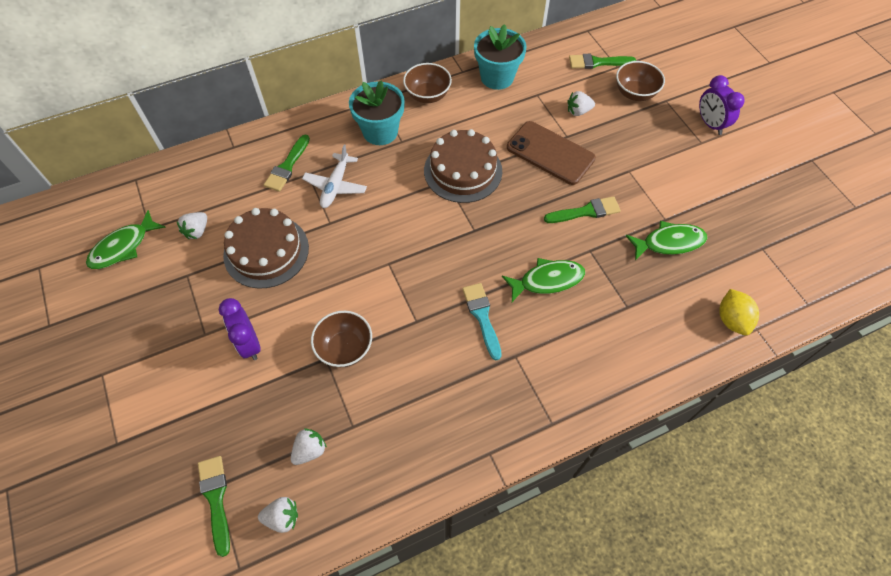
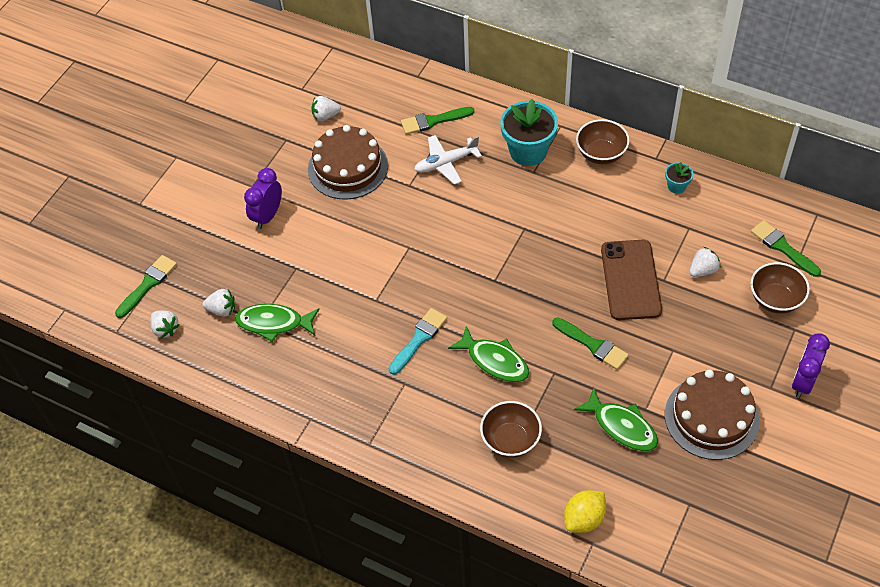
camera: 55 degrees right, 5 degrees down
green fish [86,210,166,269] -> green fish moved to [235,304,319,342]
brown bowl [311,311,372,367] -> brown bowl moved to [480,401,542,458]
brown cake [424,129,502,203] -> brown cake moved to [665,370,760,460]
turquoise flower pot [474,24,527,90] -> turquoise flower pot [665,162,693,194], size x0.48
white strawberry [567,91,595,116] -> white strawberry turned 105 degrees clockwise [689,247,720,277]

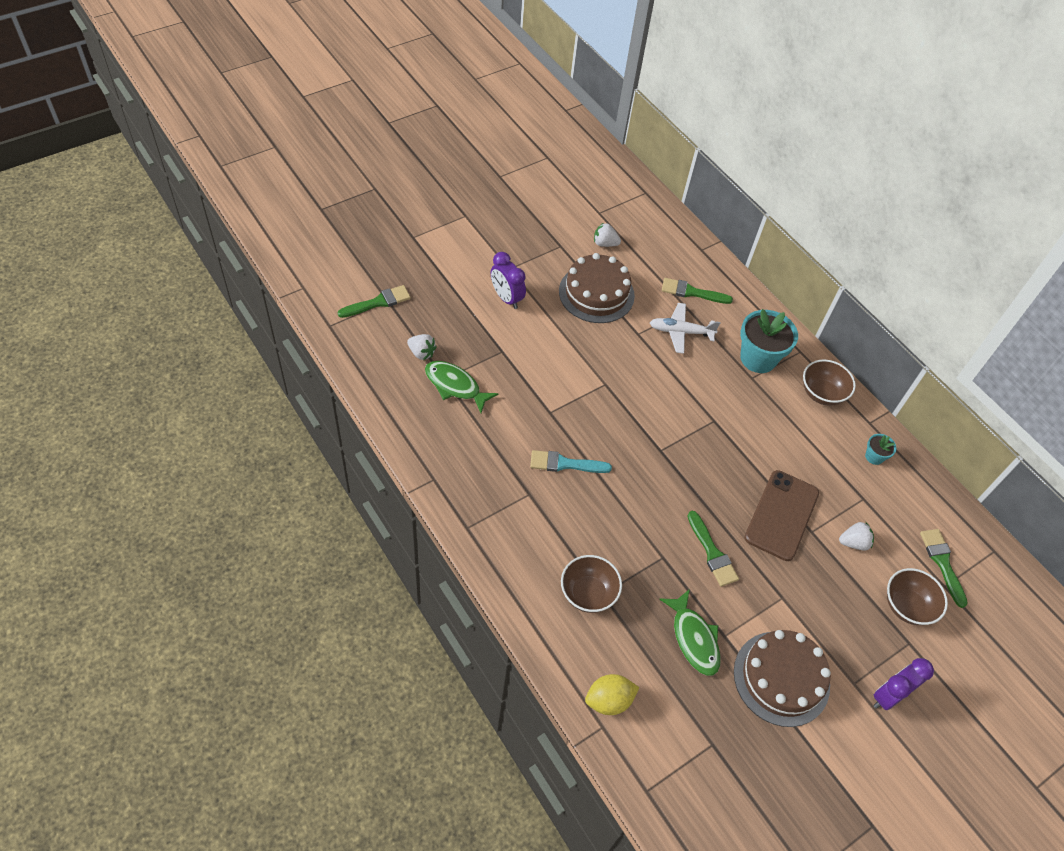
camera: 20 degrees right, 0 degrees up
white strawberry [150,310,179,339] -> none
purple clock [244,168,282,229] -> purple clock turned 90 degrees counterclockwise [491,252,526,309]
turquoise brush [389,308,447,375] -> turquoise brush turned 150 degrees counterclockwise [530,450,612,473]
green fish [448,326,530,382] -> none

